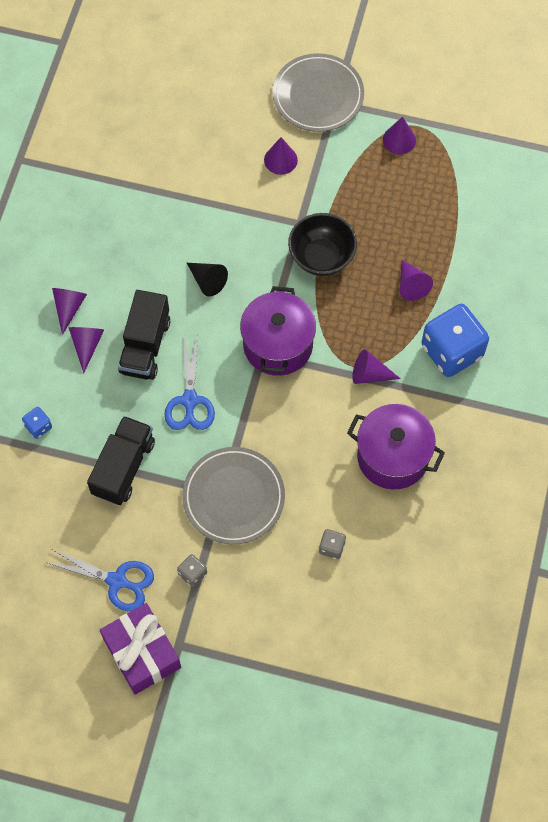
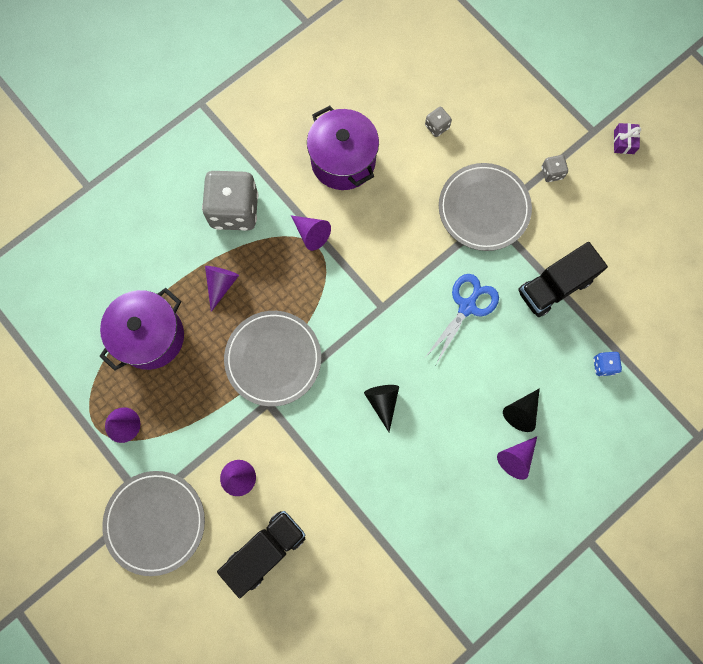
camera: 145 degrees left, 10 degrees up
blue scissors [45,549,154,612] -> none
purple cone [69,327,104,373] -> black cone [503,388,540,432]
purple gift [100,603,181,694] -> purple gift [614,123,641,154], size x0.45
black truck [118,290,170,380] -> black truck moved to [217,511,305,598]
purple pot [240,286,316,376] -> purple pot moved to [99,288,184,371]
black bowl [288,213,357,276] -> grey plate [224,311,321,407]
blue dice [421,304,489,377] -> grey dice [202,171,258,231]

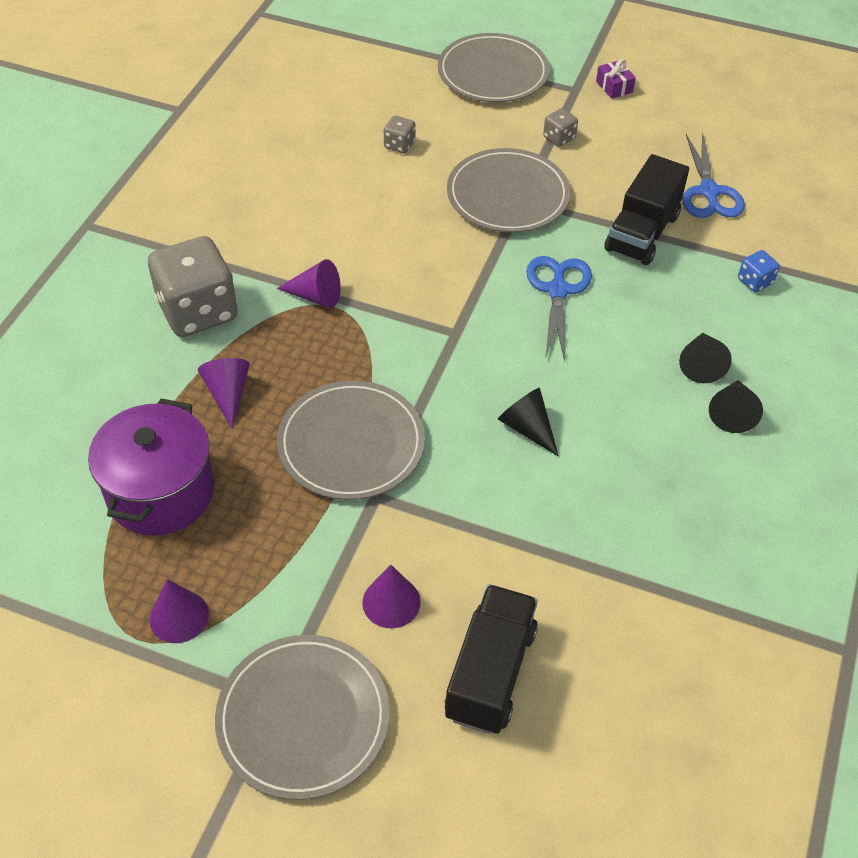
camera: 30 degrees left, 25 degrees down
purple pot [307,106,379,190] -> none
purple cone [497,436,537,480] -> black cone [709,380,763,433]
none -> grey plate [438,33,550,102]
none -> blue scissors [683,132,745,218]

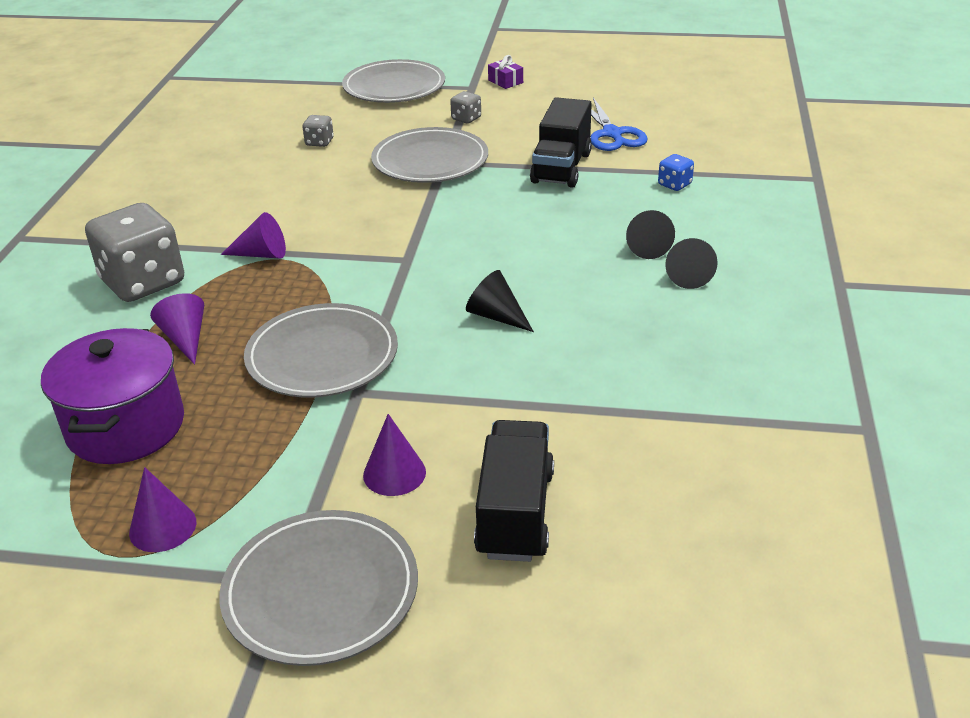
camera: 10 degrees left, 15 degrees down
blue scissors [526,256,592,362] -> none

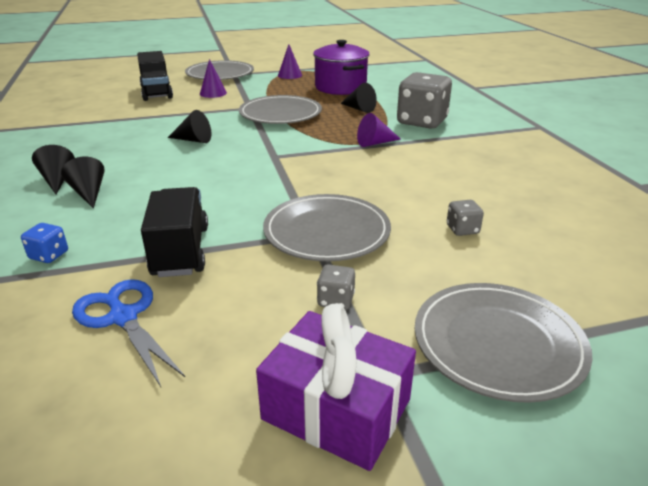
camera: 155 degrees right, 5 degrees down
purple cone [150,293,204,365] -> black cone [340,83,377,113]
purple gift [488,55,523,89] -> purple gift [256,303,416,471], size x2.24

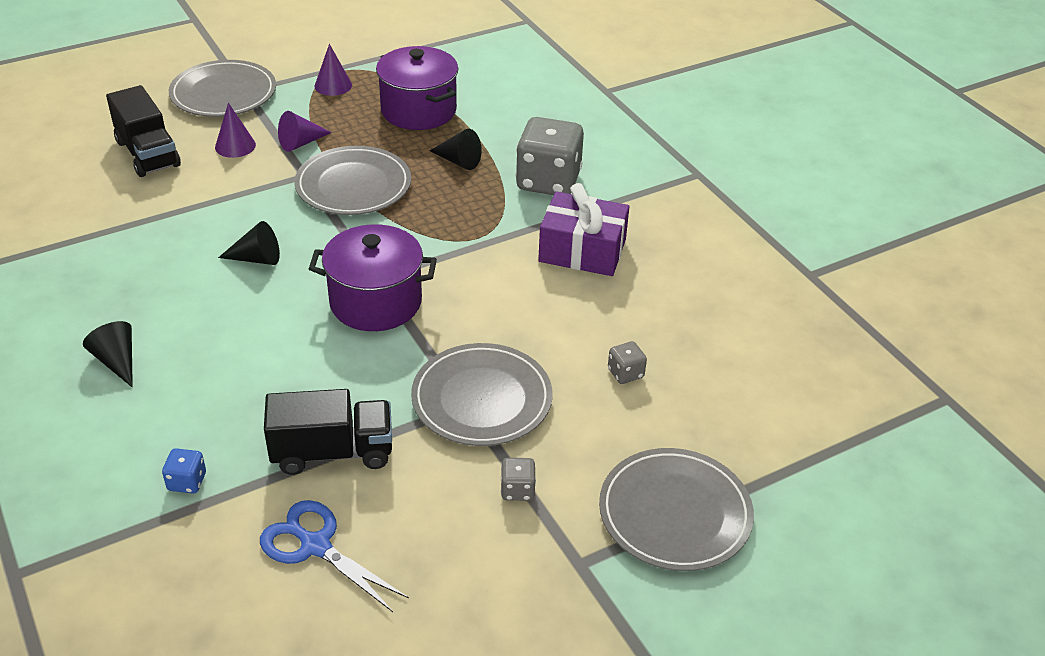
camera: 15 degrees left, 10 degrees up
black cone [61,157,105,209] -> none
black truck [141,187,208,277] -> black truck turned 105 degrees clockwise [264,389,392,475]
purple gift [256,303,416,471] -> purple gift moved to [538,183,629,276]
purple cone [357,113,400,147] -> purple cone moved to [278,111,332,152]
none -> purple pot [309,224,437,331]

